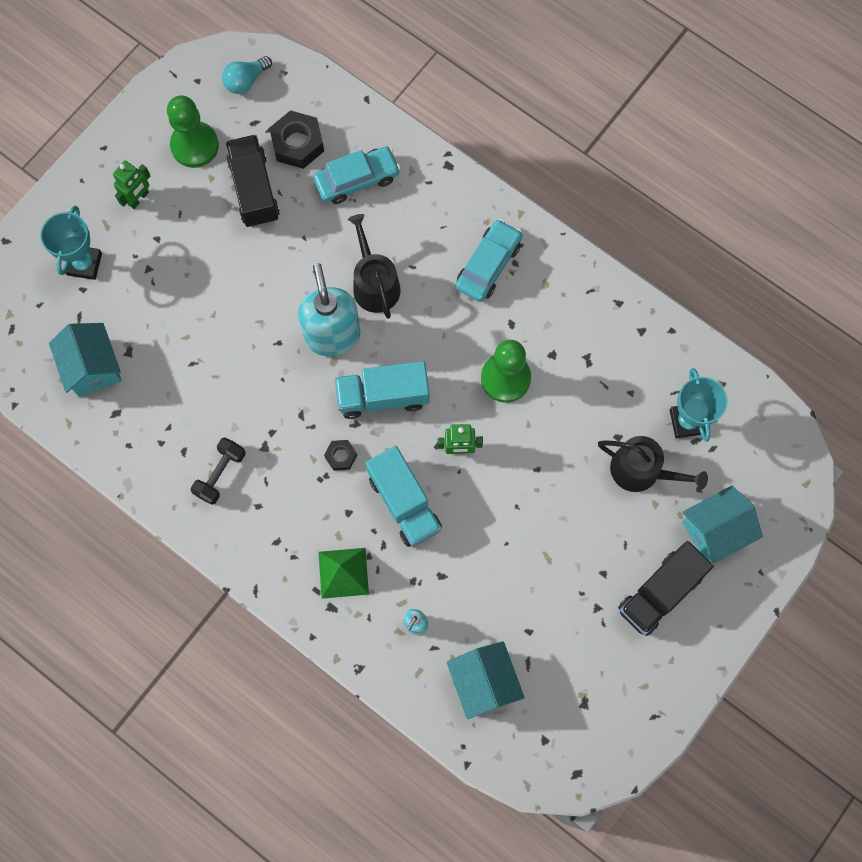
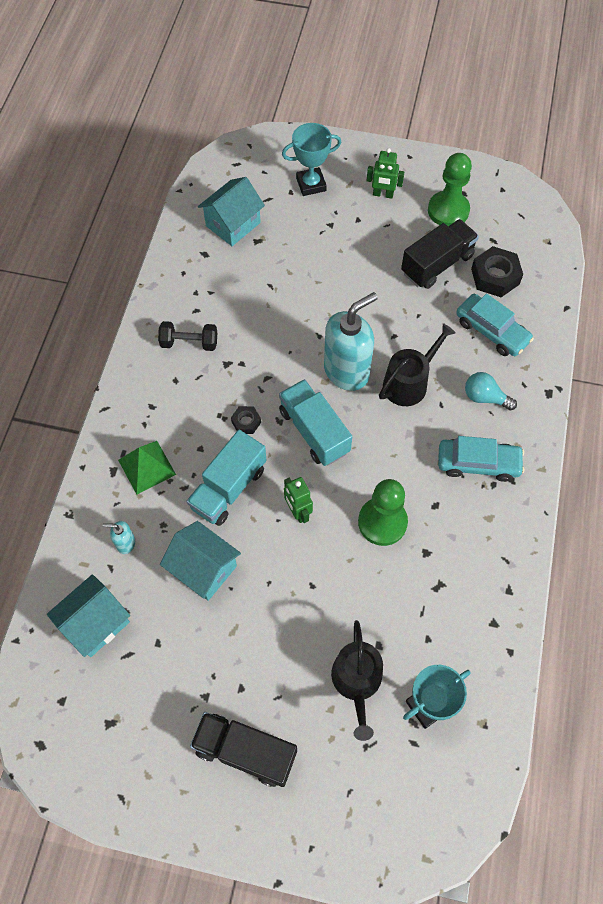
camera: 65 degrees right, 10 degrees down
turquoise light bulb [222,56,272,94] -> turquoise light bulb moved to [465,372,517,410]
turquoise house [682,486,763,564] -> turquoise house moved to [160,521,241,601]

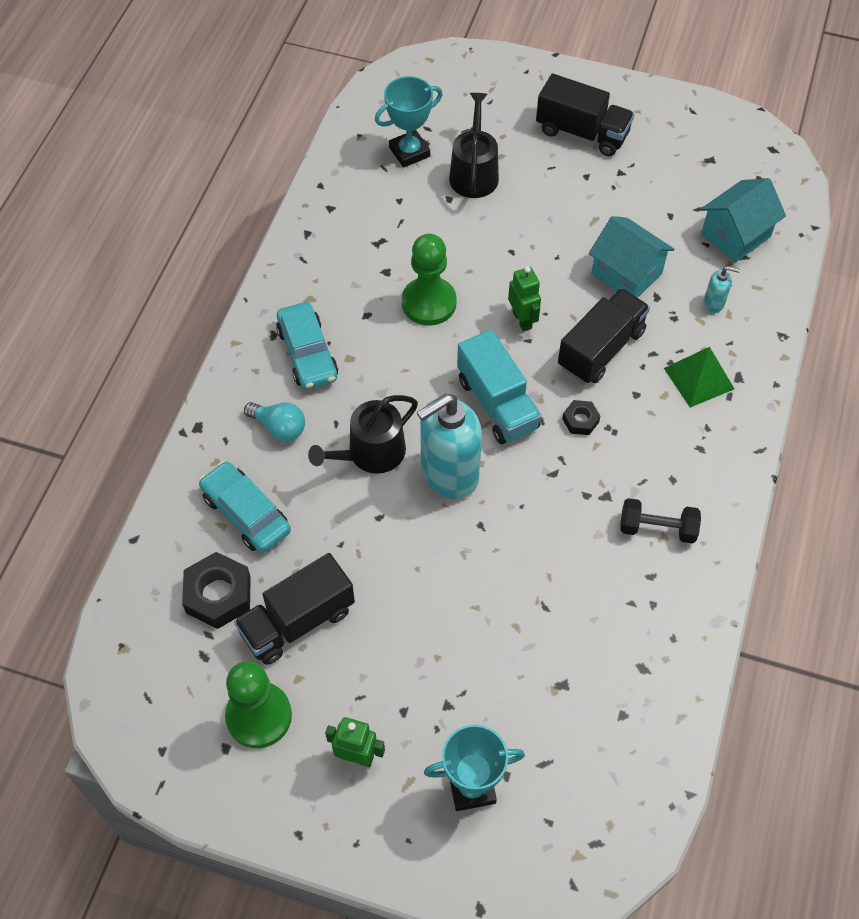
camera: 175 degrees left, 5 degrees down
turquoise truck [187,430,266,526] -> black truck [558,288,650,383]
turquoise house [198,177,265,246] -> none
turquoise car [438,436,524,482] -> turquoise car turned 120 degrees counterclockwise [276,302,338,390]

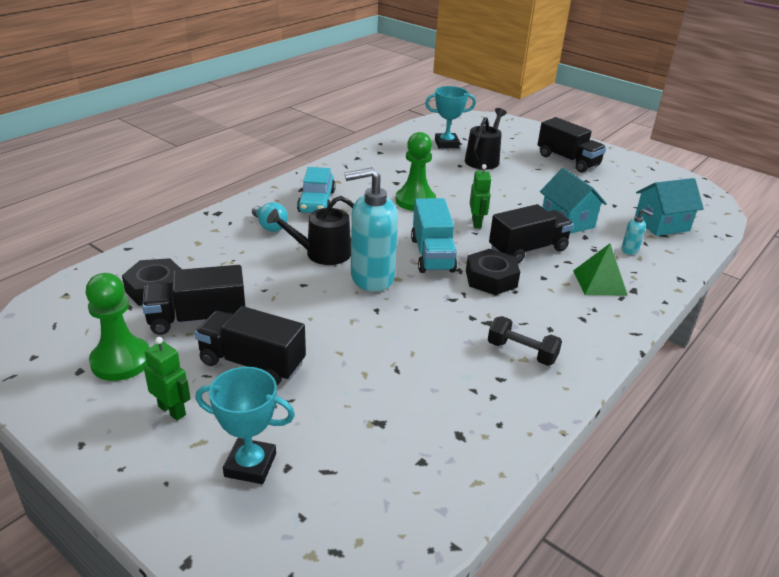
camera: 20 degrees right, 25 degrees down
turquoise car [199,461,291,553] -> none
black nut [562,400,600,435] -> black nut [466,249,520,295], size x1.84
none -> black truck [195,306,306,385]

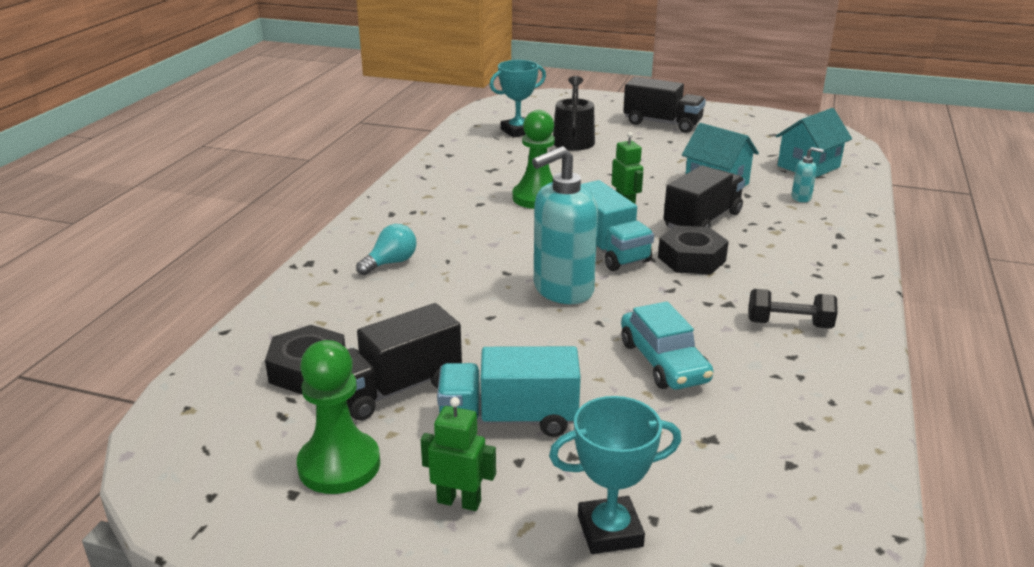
camera: 20 degrees left, 5 degrees down
black truck [195,306,306,385] -> turquoise truck [437,346,581,437]
turquoise light bulb [252,202,288,232] -> turquoise light bulb turned 75 degrees counterclockwise [356,224,417,275]
black watering can [267,196,354,265] -> none
turquoise car [297,167,336,213] -> turquoise car moved to [621,301,714,390]
green pyramid [573,243,627,295] -> none

